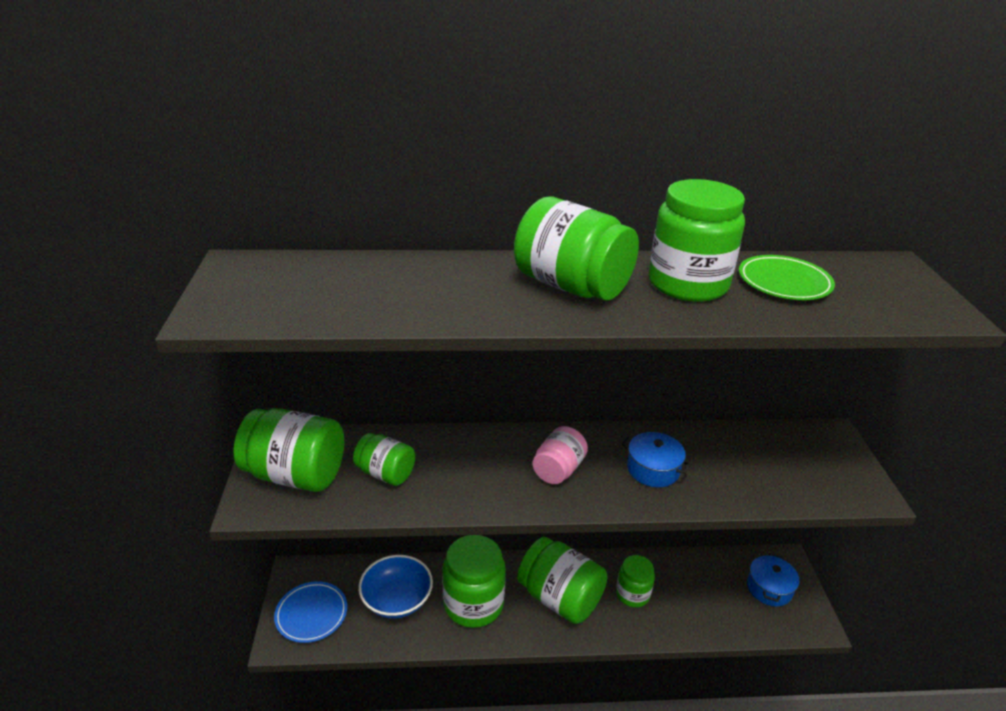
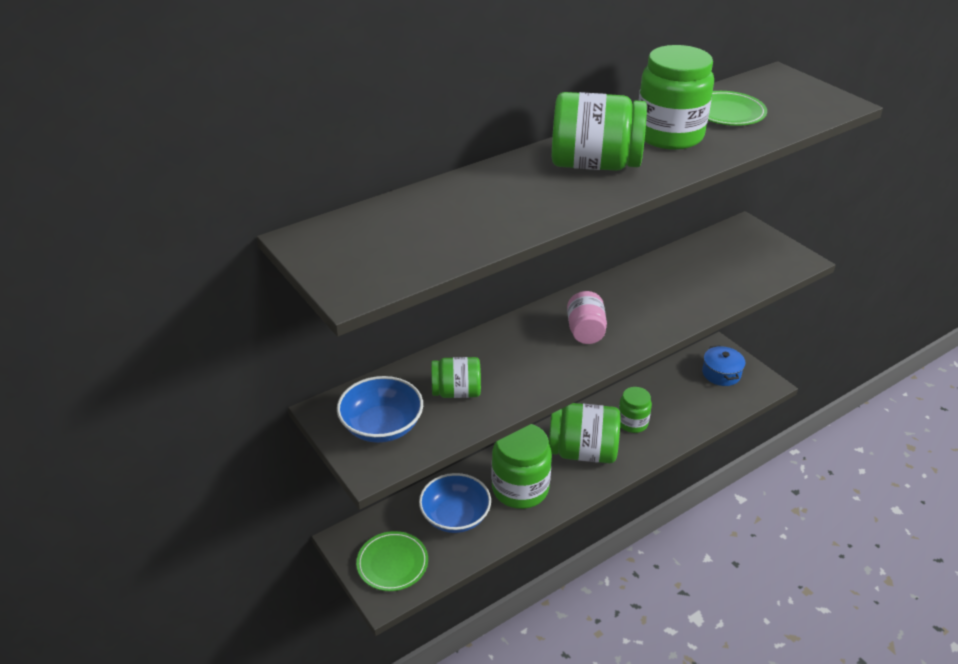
camera: 30 degrees left, 5 degrees up
green jar [233,408,344,492] -> blue bowl [337,376,423,443]
blue plate [274,581,347,643] -> green plate [356,531,428,591]
blue pot [622,432,692,487] -> none

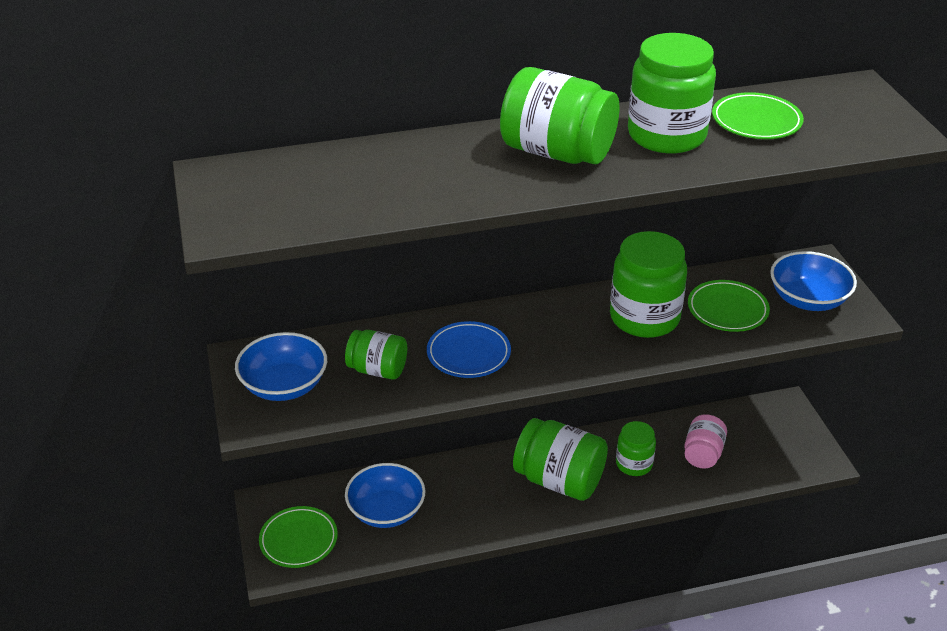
camera: 20 degrees right, 0 degrees up
green jar [491,424,552,509] -> green jar moved to [610,231,687,338]
pink jar [567,291,607,344] -> pink jar moved to [684,414,727,469]
blue pot [702,345,746,386] -> none
none -> blue plate [427,321,511,378]
none -> green plate [688,280,770,332]
none -> blue bowl [770,251,857,311]

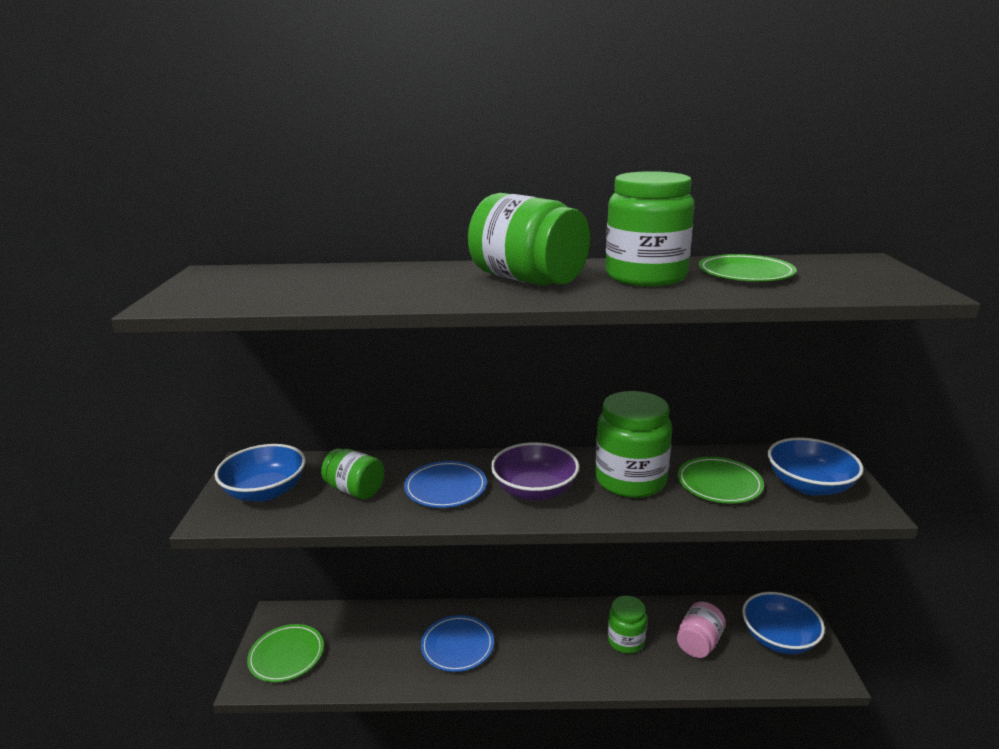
camera: 15 degrees right, 15 degrees down
blue bowl [345,463,425,528] -> blue bowl moved to [742,592,825,654]
green jar [513,418,608,501] -> none
none -> blue plate [421,615,494,672]
none -> purple bowl [491,442,579,501]

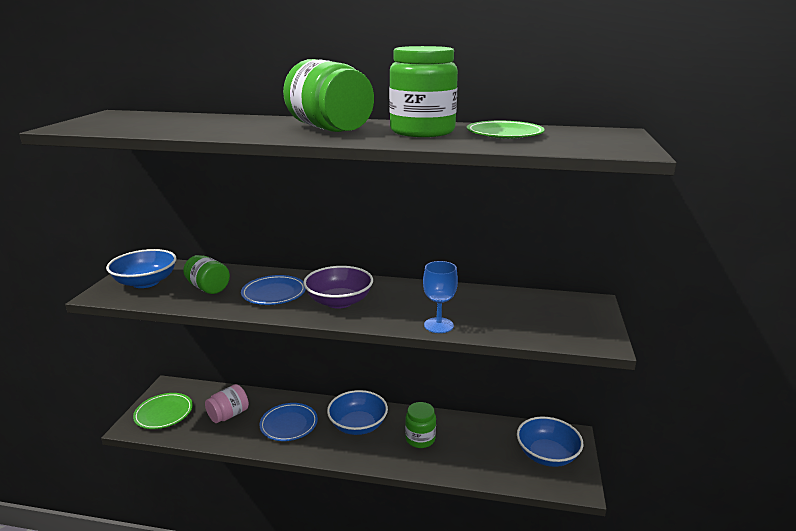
camera: 10 degrees right, 0 degrees up
green jar [595,391,672,498] -> none
pink jar [677,602,726,658] -> pink jar moved to [205,384,249,423]
green plate [678,457,764,504] -> none
blue bowl [768,437,864,496] -> blue bowl moved to [327,390,388,435]
none -> blue goblet [423,261,458,333]

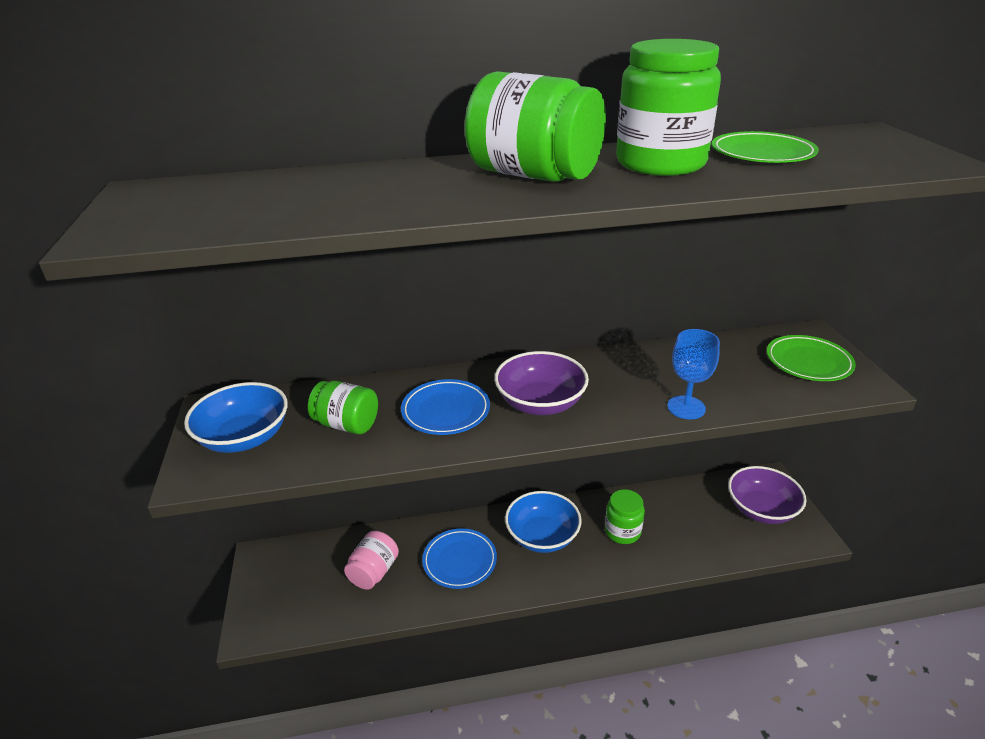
camera: 20 degrees left, 10 degrees up
green plate [133,393,193,429] -> green plate moved to [767,335,856,381]
blue bowl [517,417,583,467] -> purple bowl [728,466,806,524]

